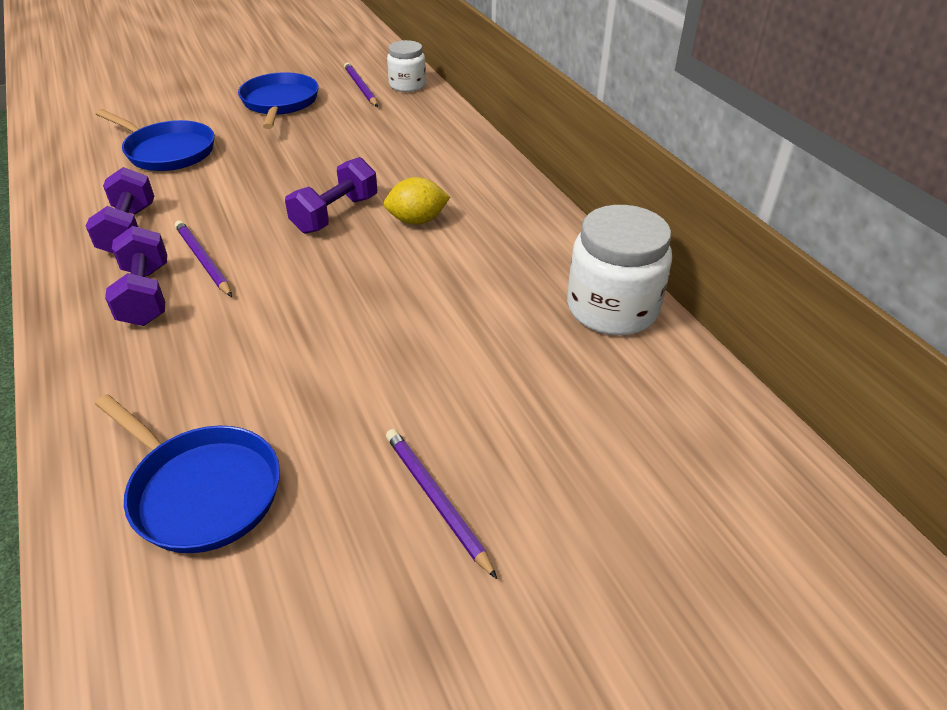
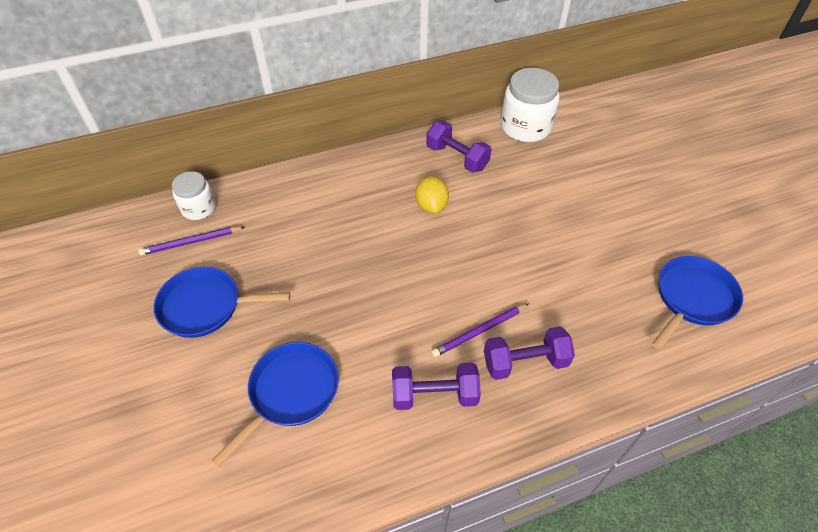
camera: 85 degrees left, 10 degrees up
purple dumbbell [285,157,377,234] -> purple dumbbell moved to [426,121,492,173]
purple pencil [386,429,497,579] -> none

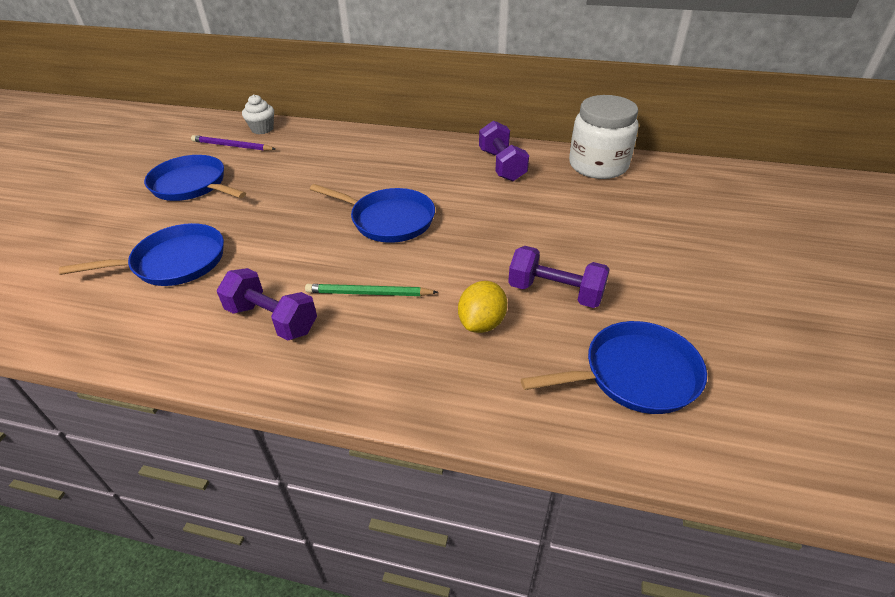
camera: 35 degrees right, 10 degrees down
white jar [172,171,216,220] -> white cupcake [242,94,274,134]
yellow lemon [415,176,449,214] -> yellow lemon moved to [458,281,507,333]
purple pencil [432,303,529,357] -> green pencil [305,284,438,296]
purple dumbbell [484,326,575,380] -> purple dumbbell moved to [508,246,610,308]
none -> blue pan [310,184,435,243]

